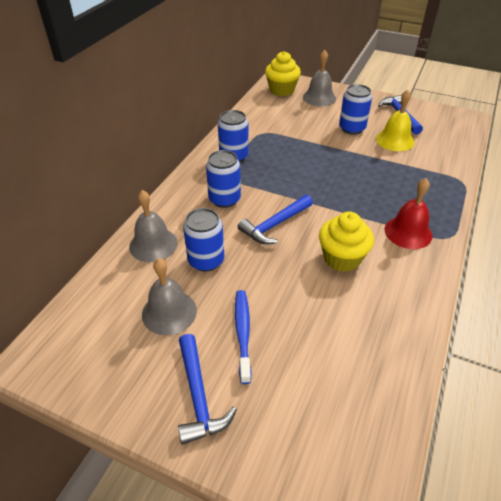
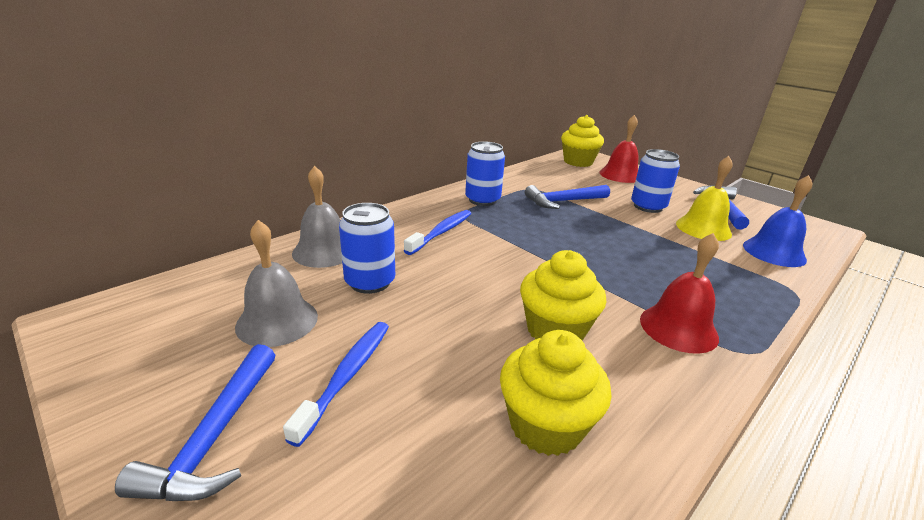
camera: 20 degrees right, 15 degrees down
blue can [206,150,241,208] -> blue toothbrush [404,210,472,255]
blue hammer [237,195,313,244] -> blue hammer moved to [525,185,610,209]
grey bell [303,50,336,106] -> red bell [599,115,638,183]
none -> yellow cupcake [500,330,611,456]
none -> blue bell [743,175,812,267]

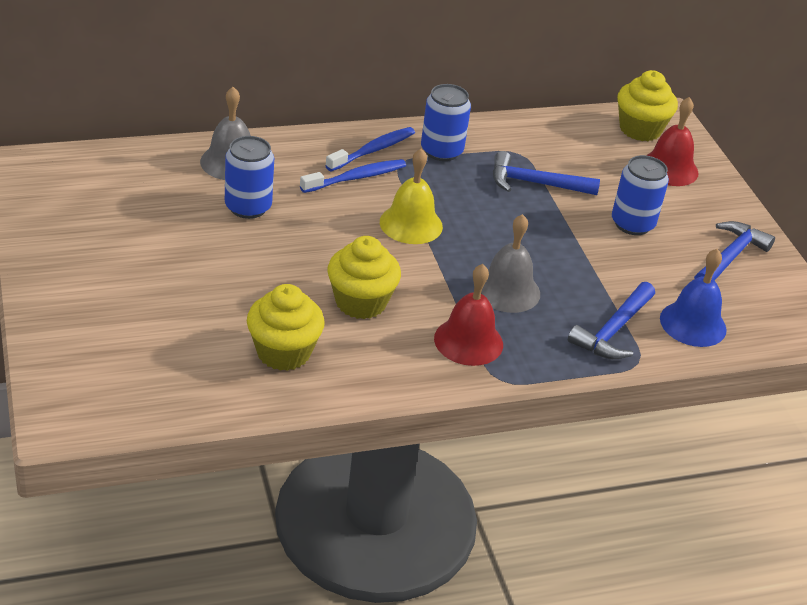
camera: 25 degrees right, 10 degrees up
blue hammer [115,344,275,501] -> blue hammer moved to [568,282,655,359]
grey bell [235,220,318,347] -> grey bell moved to [481,214,540,313]
blue toothbrush [283,322,389,447] -> blue toothbrush moved to [325,127,415,172]
yellow bell [676,156,733,241] -> yellow bell moved to [380,149,443,244]

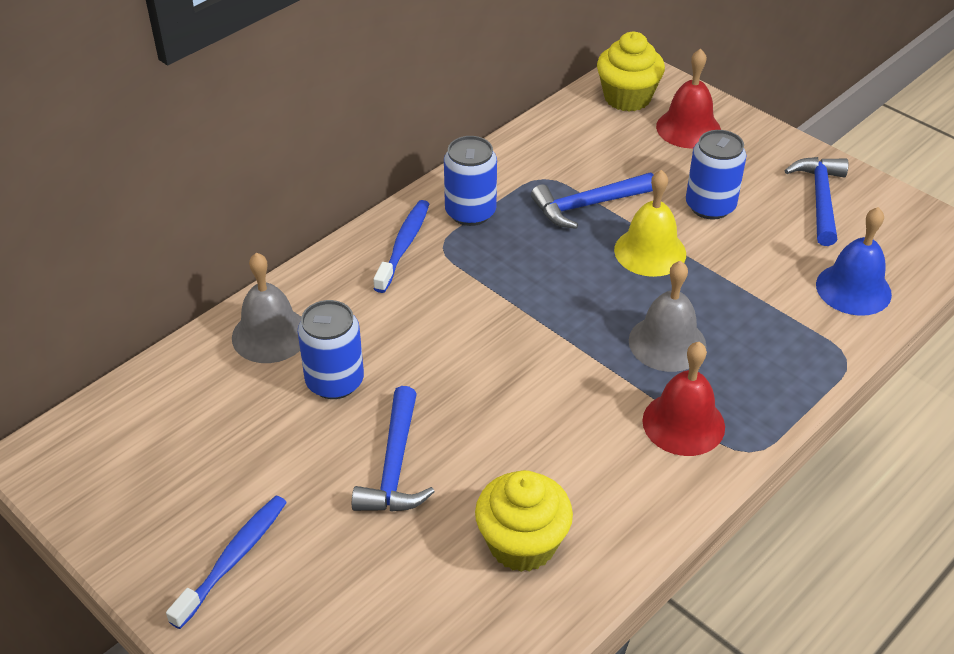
camera: 25 degrees left, 5 degrees up
blue toothbrush [300,159,406,193] -> blue toothbrush moved to [166,496,287,629]
yellow cupcake [328,236,401,319] -> none
yellow bell [380,149,443,244] -> yellow bell moved to [614,170,686,277]
blue hammer [568,282,655,359] -> blue hammer moved to [352,386,435,512]

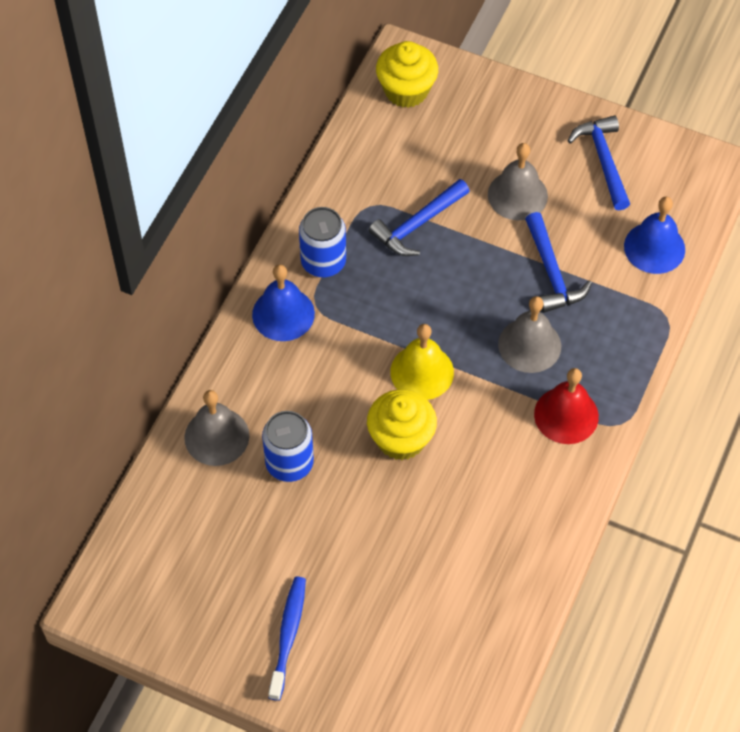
camera: 20 degrees left, 15 degrees up
blue hammer [352,386,435,512] -> blue hammer moved to [525,212,592,313]
blue toothbrush [373,200,429,293] -> blue bell [252,264,315,341]
yellow cupcake [475,470,573,572] -> yellow cupcake moved to [367,389,437,460]
yellow bell [614,170,686,277] -> yellow bell moved to [390,324,454,400]
red bell [656,48,721,149] -> none
blue can [686,130,747,219] -> grey bell [488,143,548,220]

